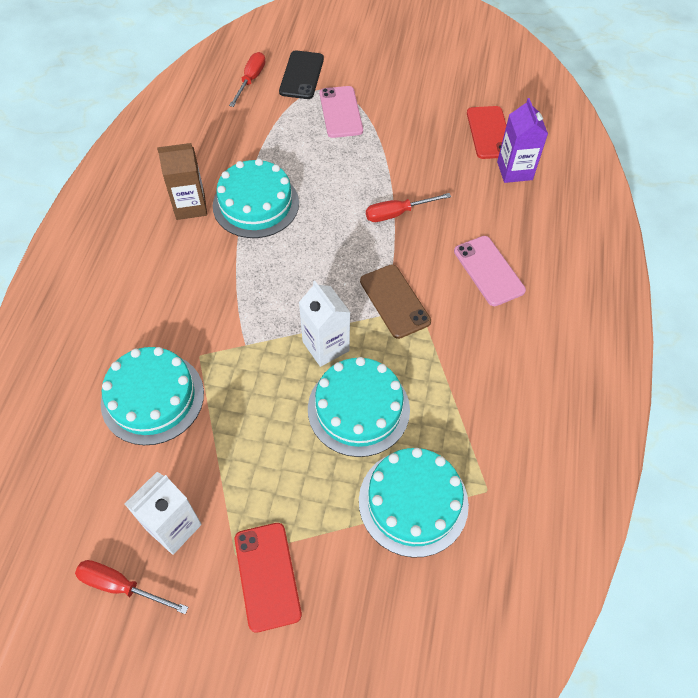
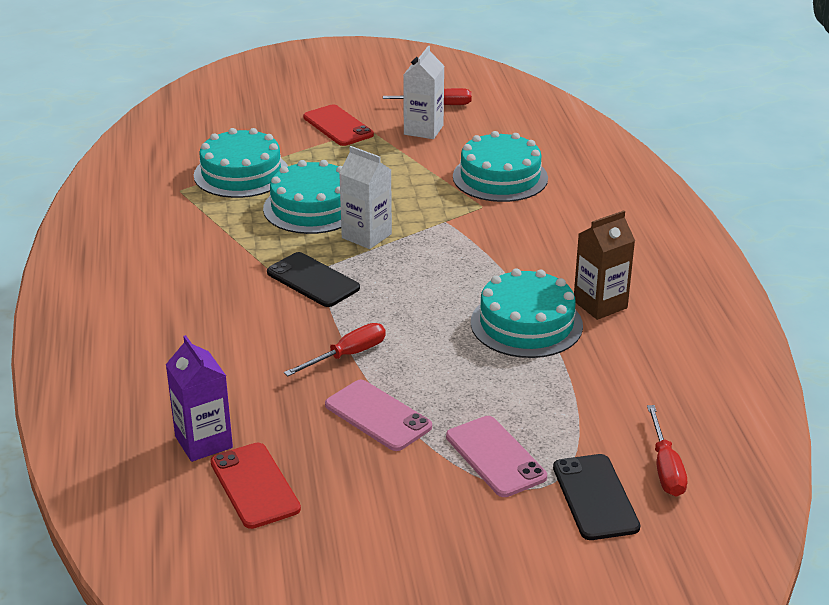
camera: 160 degrees right, 25 degrees down
brown phone [360,264,431,339] -> black phone [267,252,360,307]
pink phone [454,236,526,306] -> pink phone moved to [325,380,432,451]

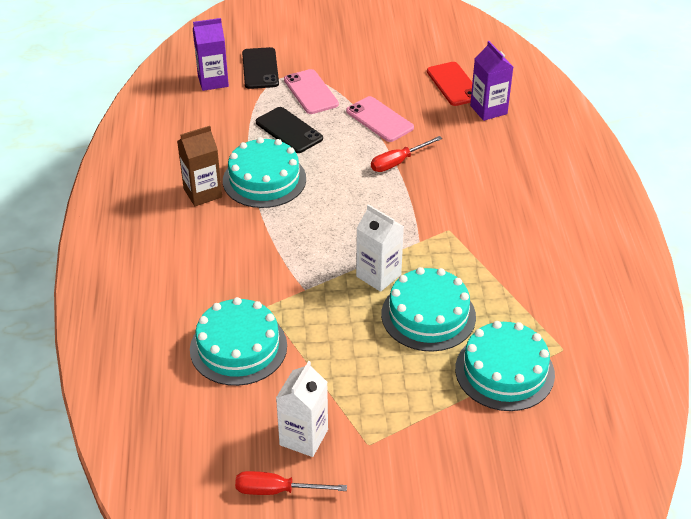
camera: 175 degrees left, 10 degrees up
black phone [267,252,360,307] -> black phone moved to [256,107,323,153]
red phone [303,104,374,146] -> none
red screwdriver [647,405,687,497] -> purple carton [193,18,229,91]

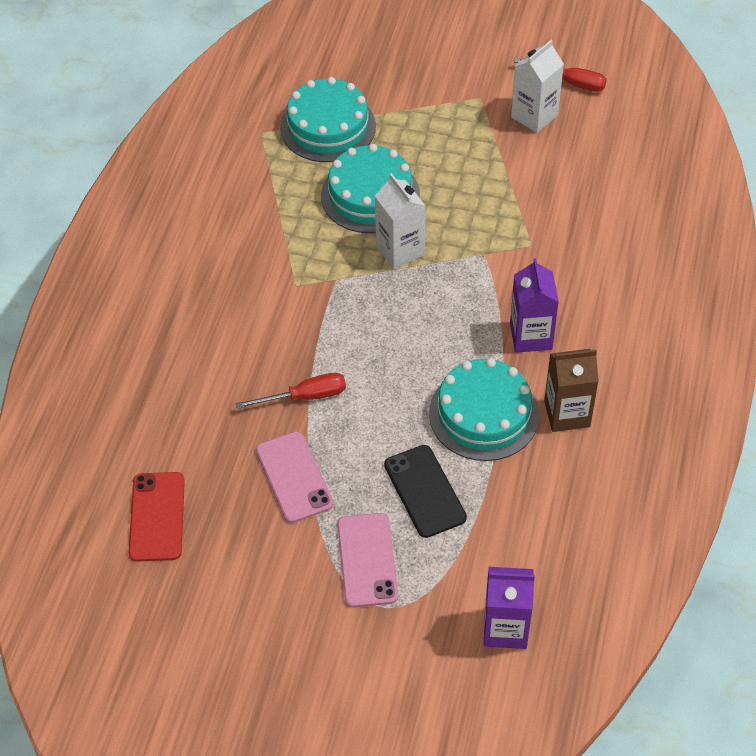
camera: 160 degrees left, 10 degrees up
turquoise cake [190,297,287,386] -> none
black phone [242,47,279,89] -> none
purple carton [470,41,513,121] -> purple carton moved to [510,258,559,353]

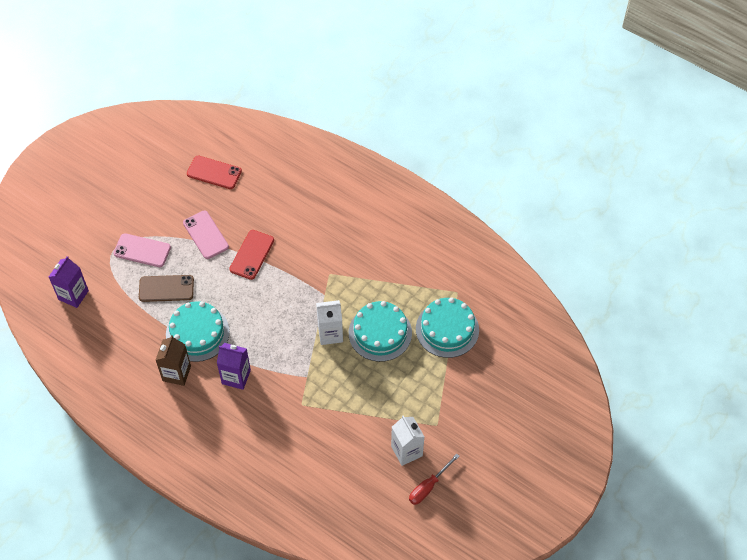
camera: 110 degrees right, 5 degrees up
red screwdriver [235,373,346,409] -> red phone [229,230,274,280]
pink phone [256,431,334,523] -> pink phone turned 60 degrees clockwise [183,211,229,259]
black phone [384,445,467,538] -> brown phone [139,275,194,302]

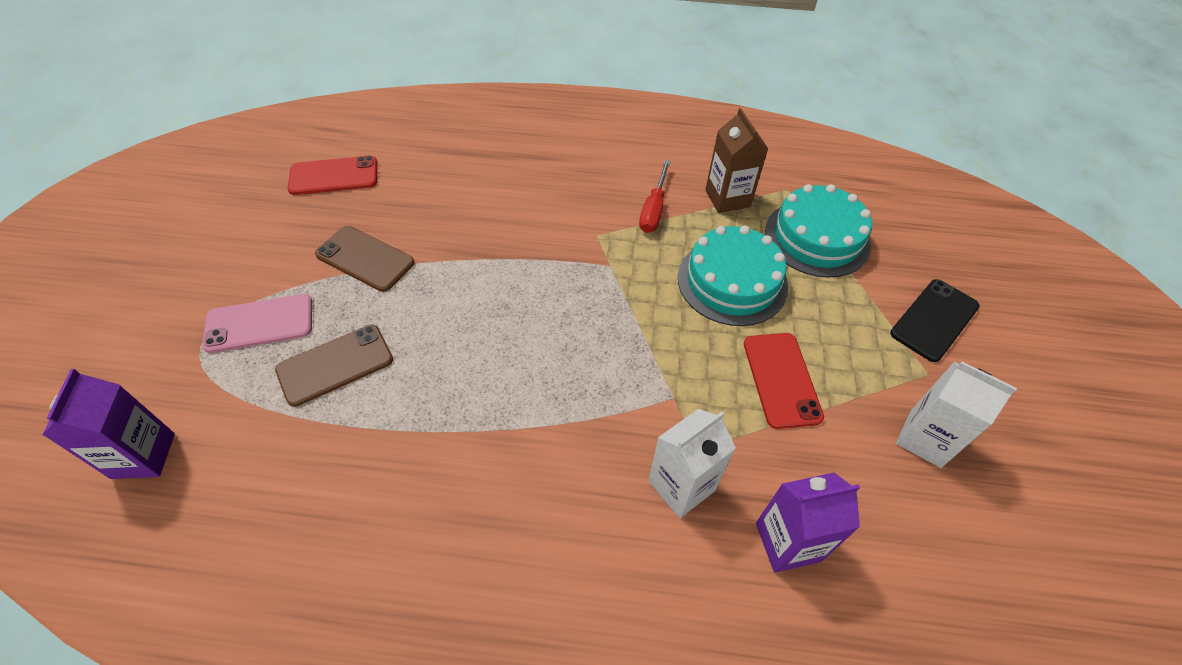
camera: 30 degrees left, 5 degrees down
brown carton [156,335,191,386] -> brown carton moved to [705,108,768,213]
turquoise cake [166,301,230,362] -> none
pink phone [183,211,229,259] -> brown phone [315,226,415,292]
purple carton [217,343,251,390] -> purple carton moved to [756,473,860,573]
red phone [229,230,274,280] -> red phone moved to [744,333,824,429]
white carton [316,300,343,345] -> white carton moved to [648,409,736,518]
red screwdriver [409,454,459,505] -> red screwdriver moved to [639,160,671,233]
none -> black phone [890,279,980,362]

